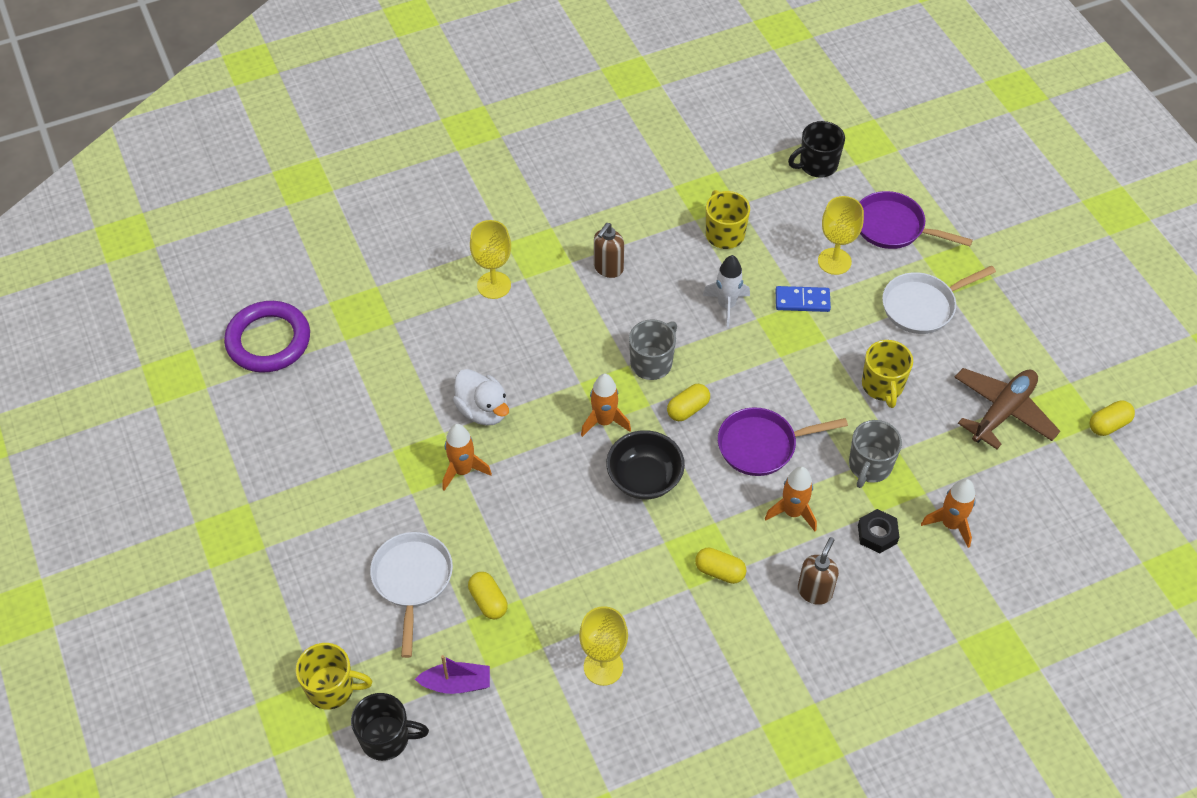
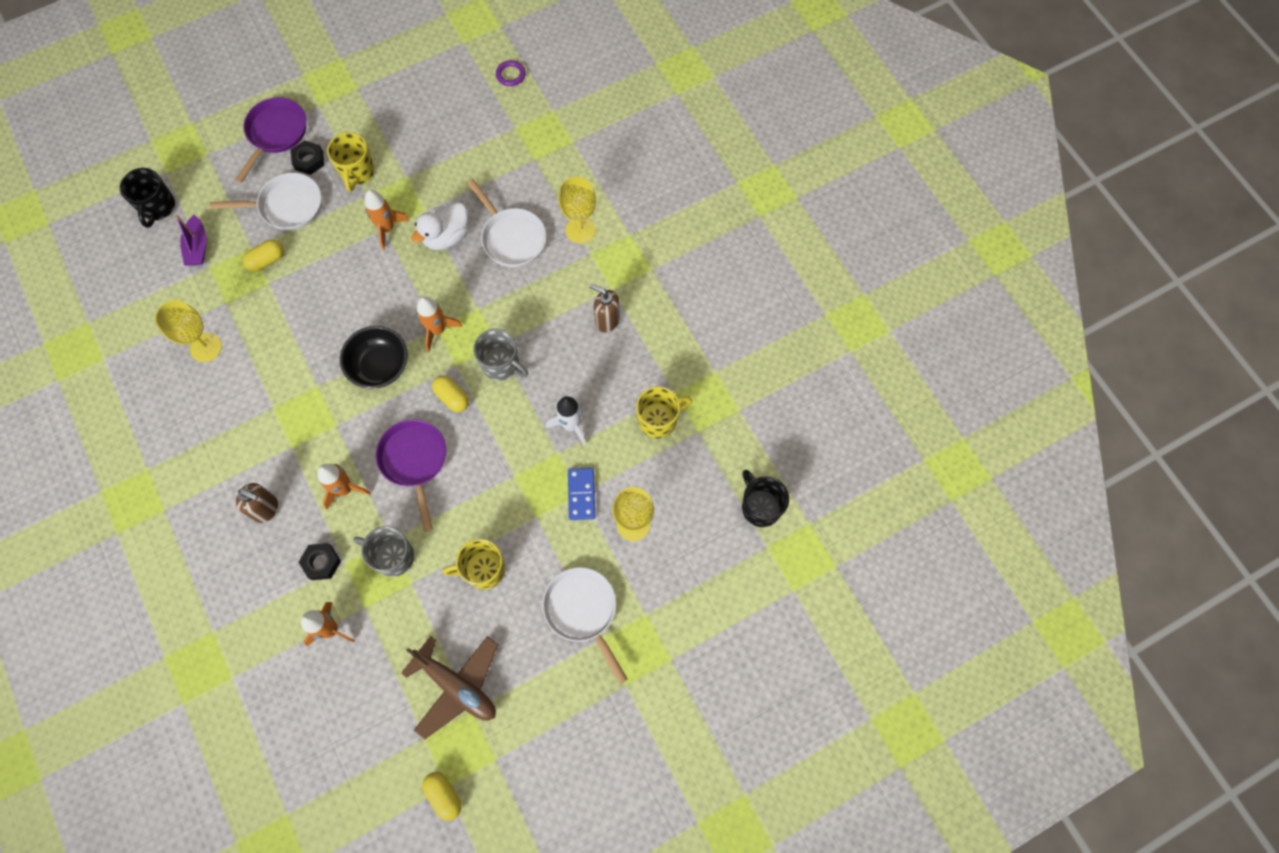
camera: 85 degrees right, 15 degrees up
purple ring [224,301,310,373] -> purple ring [496,60,526,86], size x0.43
yellow mug [296,643,372,710] -> yellow mug moved to [327,132,374,192]
yellow capsule [695,548,746,584] -> none
purple pan [860,191,973,249] -> purple pan moved to [235,97,306,183]
none -> black nut [291,140,324,175]
none -> white pan [467,179,546,267]

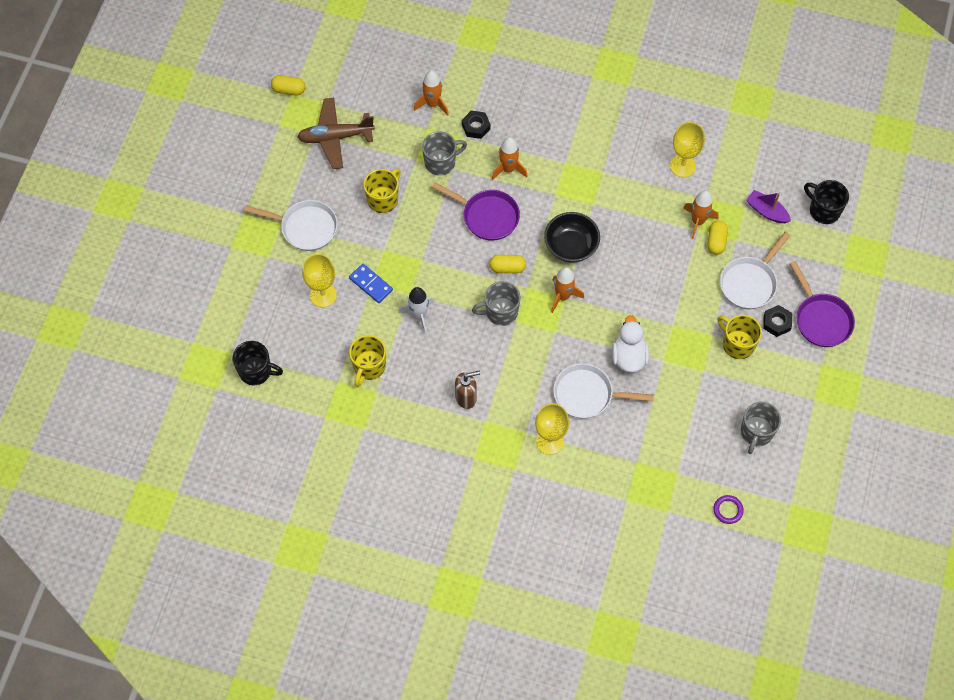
camera: 135 degrees right, 5 degrees down
brown soap dispenser [236,483,278,523] -> none
orange rocket [364,190,410,250] -> orange rocket moved to [683,190,719,239]
none -> grey mug [741,402,781,454]

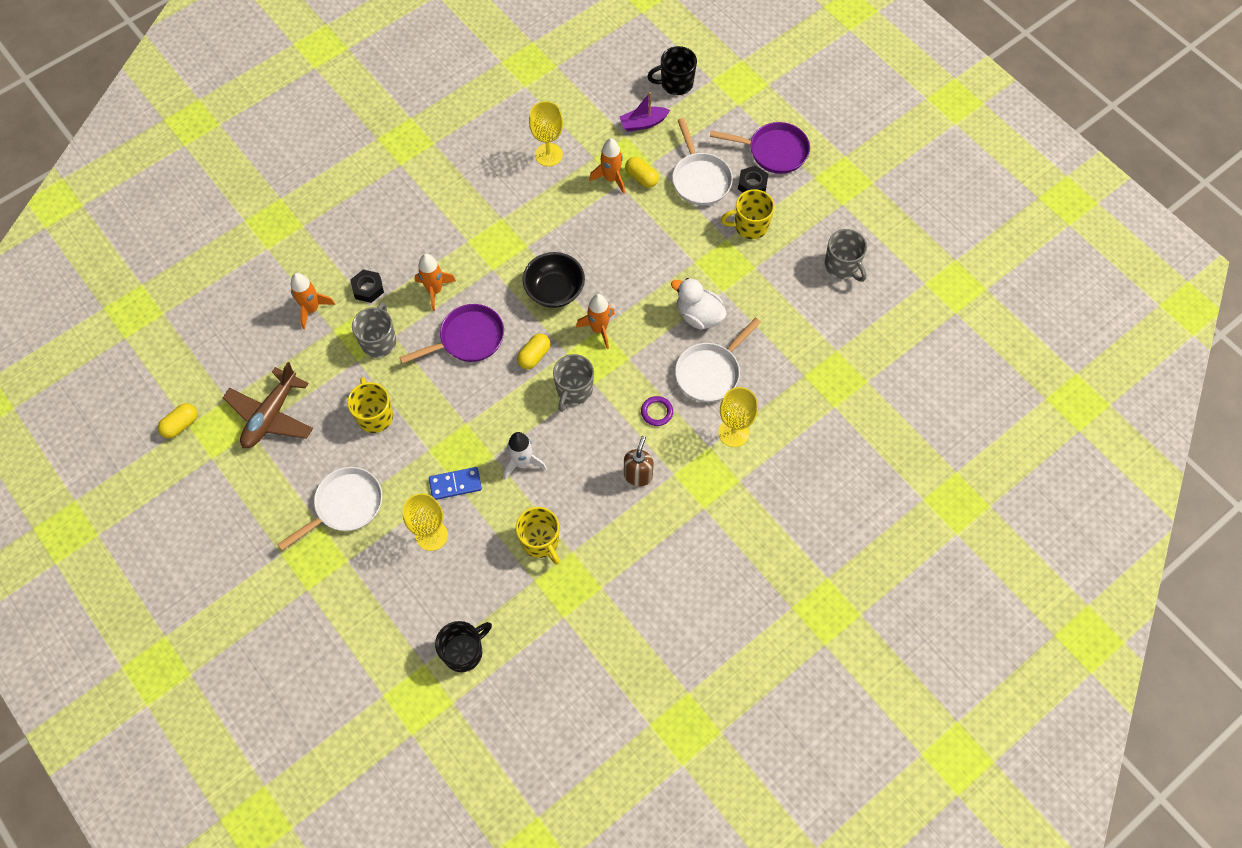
camera: 55 degrees left, 0 degrees up
purple ring [714,495,744,524] -> purple ring moved to [641,396,673,426]

